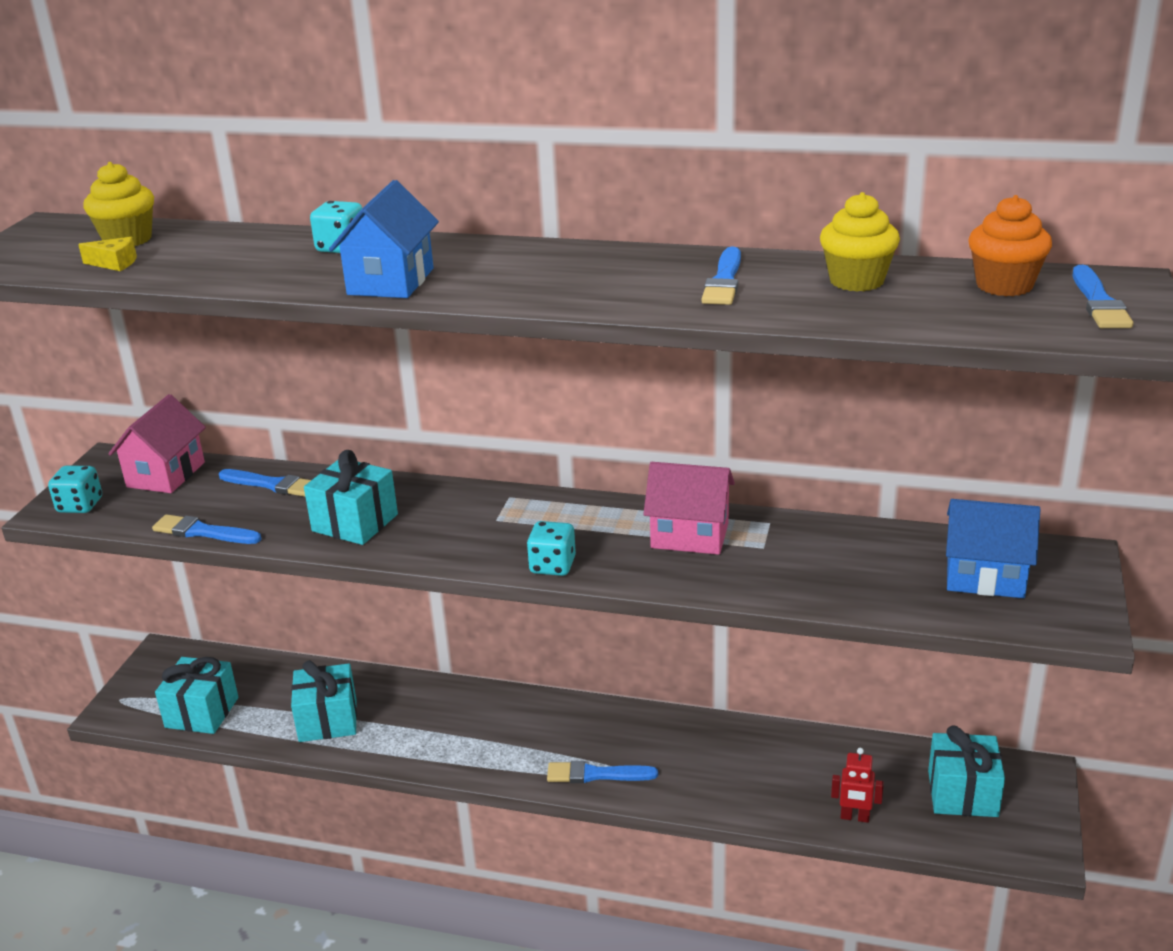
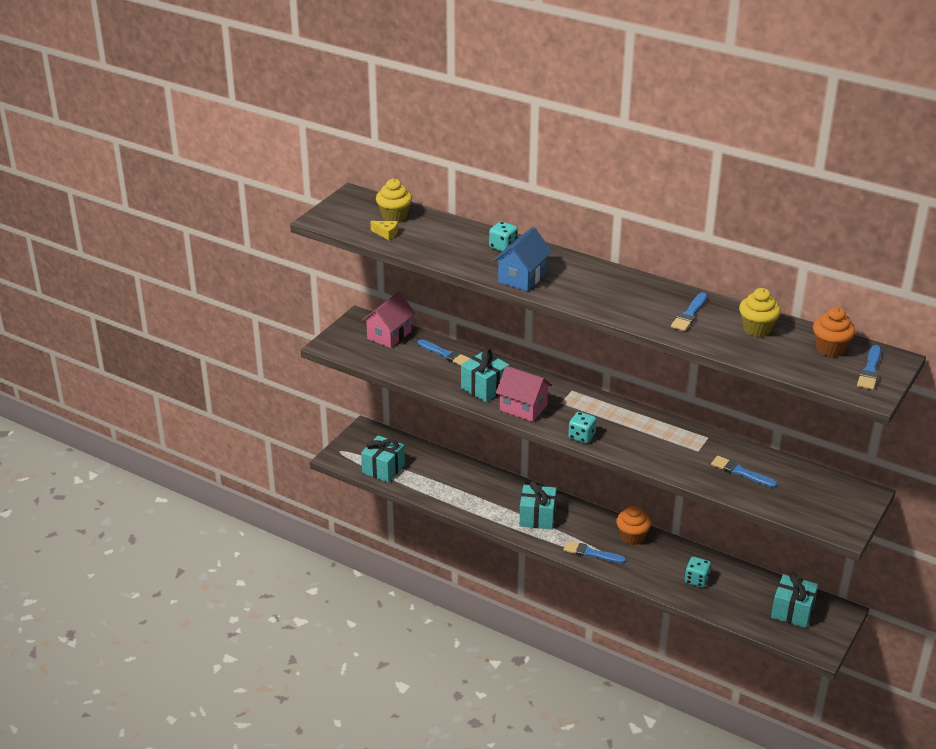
camera: 15 degrees right, 5 degrees up
turquoise dice [48,465,102,513] -> turquoise dice moved to [685,557,711,588]
blue brush [152,514,262,544] -> blue brush moved to [711,456,778,488]
turquoise gift [291,660,357,742] -> turquoise gift moved to [519,481,557,529]
pink house [643,462,735,555] -> pink house moved to [496,366,552,422]
red robot [831,748,884,823] -> none
blue house [946,499,1040,598] -> none
none -> orange cupcake [616,505,651,545]

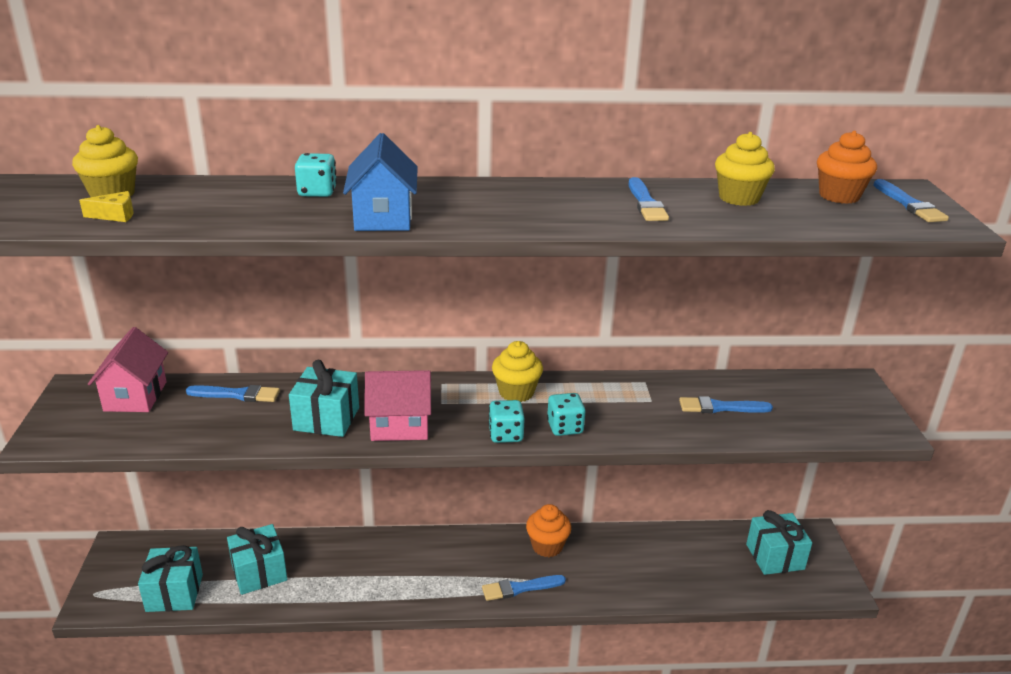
camera: 35 degrees left, 5 degrees down
turquoise gift [519,481,557,529] -> turquoise gift moved to [227,524,287,595]
turquoise dice [685,557,711,588] -> turquoise dice moved to [547,393,586,436]
none -> yellow cupcake [492,341,543,402]

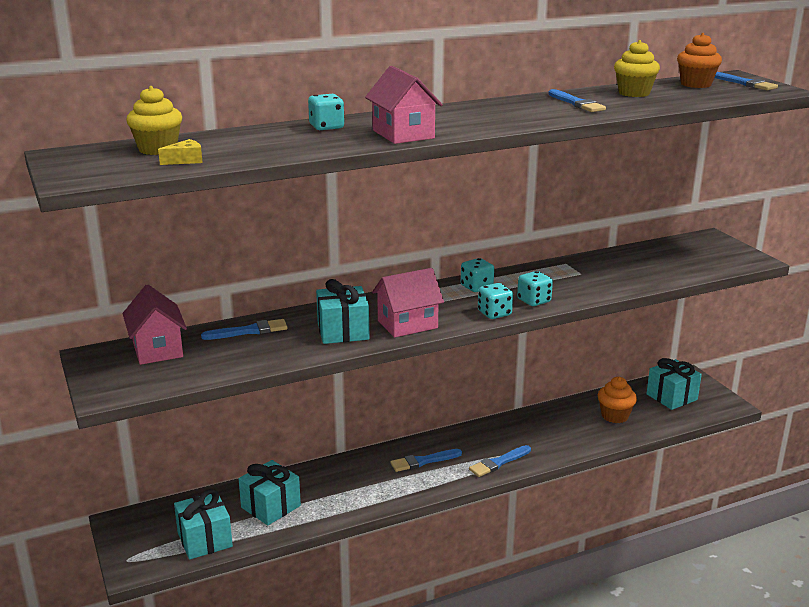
camera: 20 degrees left, 5 degrees down
blue house [343,133,418,231] -> pink house [365,66,443,144]
yellow cupcake [492,341,543,402] -> turquoise dice [461,258,494,292]
orange cupcake [526,504,571,557] -> orange cupcake moved to [598,377,637,423]
blue brush [679,396,773,413] -> blue brush moved to [391,449,462,472]

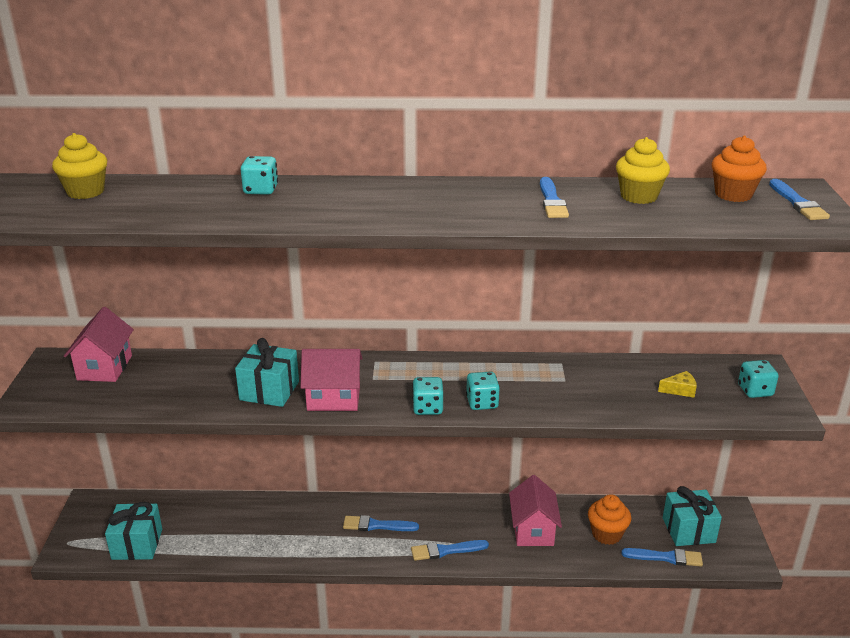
camera: 25 degrees right, 5 degrees up
yellow cheese [158,139,203,165] -> yellow cheese moved to [658,371,697,398]
blue brush [201,319,287,340] -> blue brush moved to [621,548,703,567]
turquoise gift [239,460,301,525] -> none
pink house [365,66,443,144] -> pink house moved to [509,475,562,546]
turquoise dice [461,258,494,292] -> turquoise dice moved to [738,360,779,398]

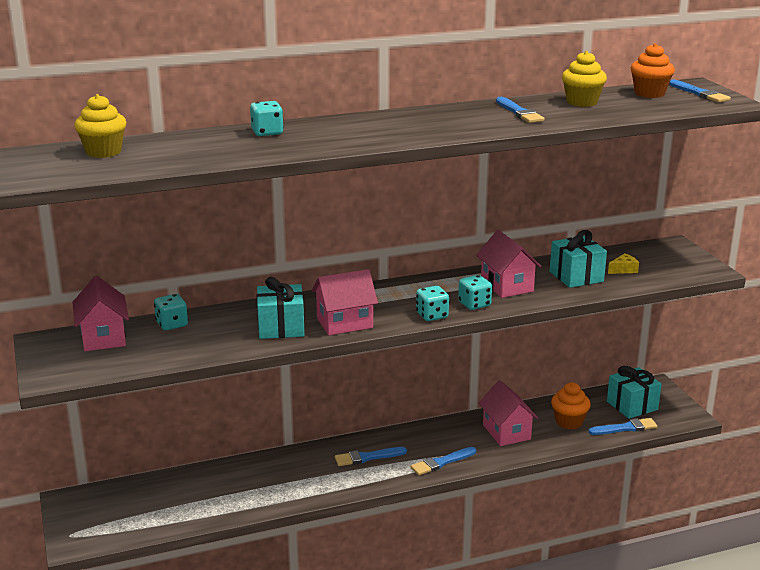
camera: 20 degrees left, 5 degrees down
turquoise gift [105,502,162,560] -> turquoise gift moved to [550,230,607,288]
turquoise dice [738,360,779,398] -> turquoise dice moved to [154,294,188,330]
none -> pink house [476,230,542,298]

